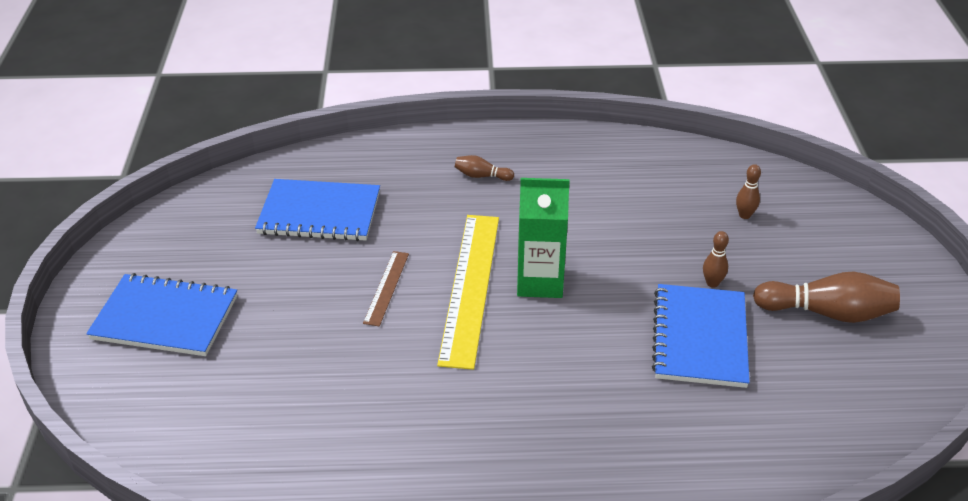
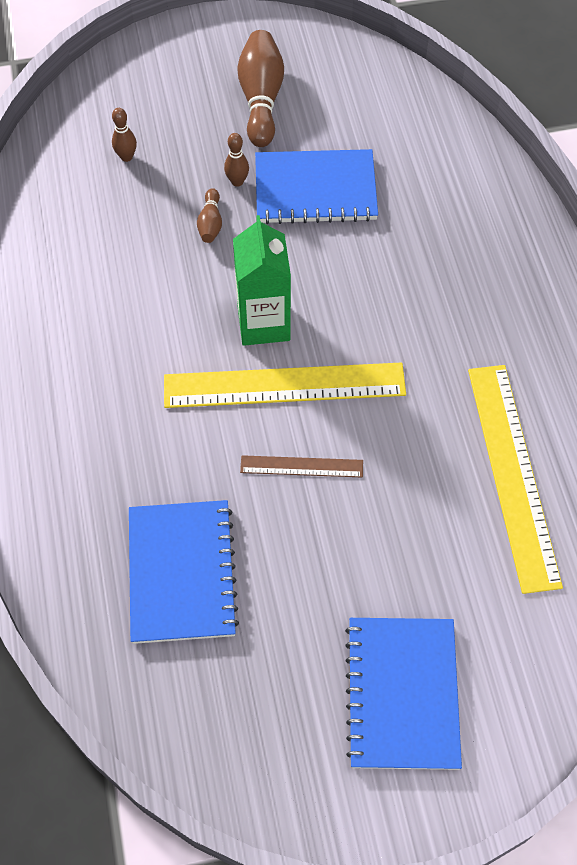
camera: 100 degrees left, 20 degrees up
brown bowling pin [455,155,514,181] -> brown bowling pin moved to [197,188,222,243]
none -> yellow ruler [468,365,563,594]

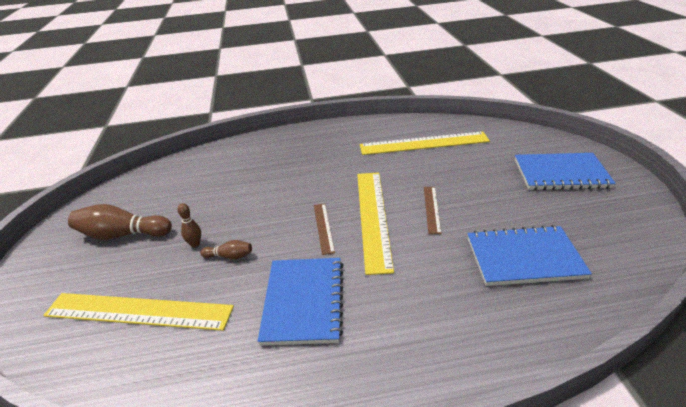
camera: 85 degrees left, 25 degrees down
brown bowling pin [112,108,137,162] -> yellow ruler [43,293,234,331]
green carton [233,215,291,346] -> brown ruler [314,203,335,255]
blue notebook [255,149,378,224] -> blue notebook moved to [258,258,343,346]

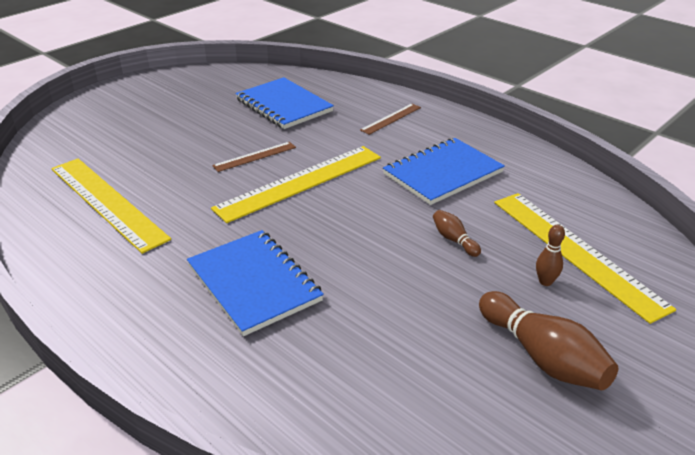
camera: 130 degrees left, 0 degrees up
brown bowling pin [177,203,201,247] -> brown bowling pin moved to [536,225,565,286]
brown ruler [314,203,335,255] -> brown ruler moved to [360,104,421,135]
blue notebook [515,153,616,190] -> blue notebook moved to [187,230,324,336]

